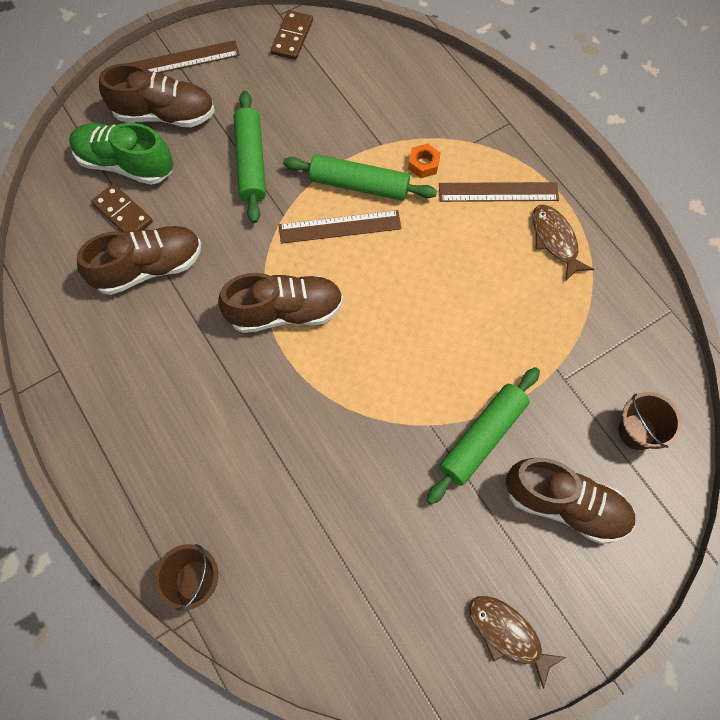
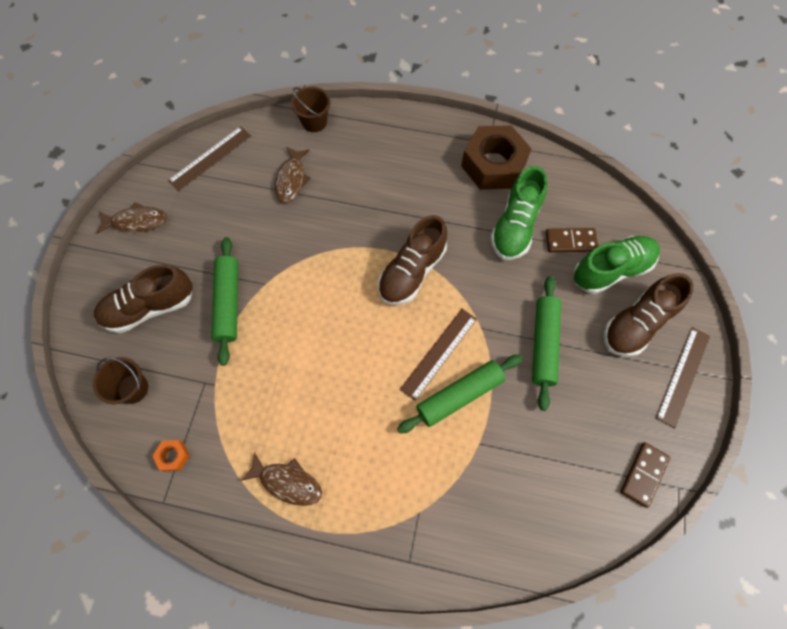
camera: 135 degrees right, 0 degrees up
brown shoe [77,226,201,295] -> green shoe [490,166,547,260]
green rolling pin [233,91,266,223] -> green rolling pin turned 60 degrees clockwise [532,276,561,411]
brown domino [271,10,313,60] -> brown domino turned 60 degrees clockwise [620,442,670,508]
orange nut [408,143,441,178] -> orange nut moved to [153,440,190,471]
brown ruler [439,182,559,202] -> brown ruler moved to [168,126,251,191]
none -> brown fish [275,147,311,203]
none -> brown nut [461,125,532,190]

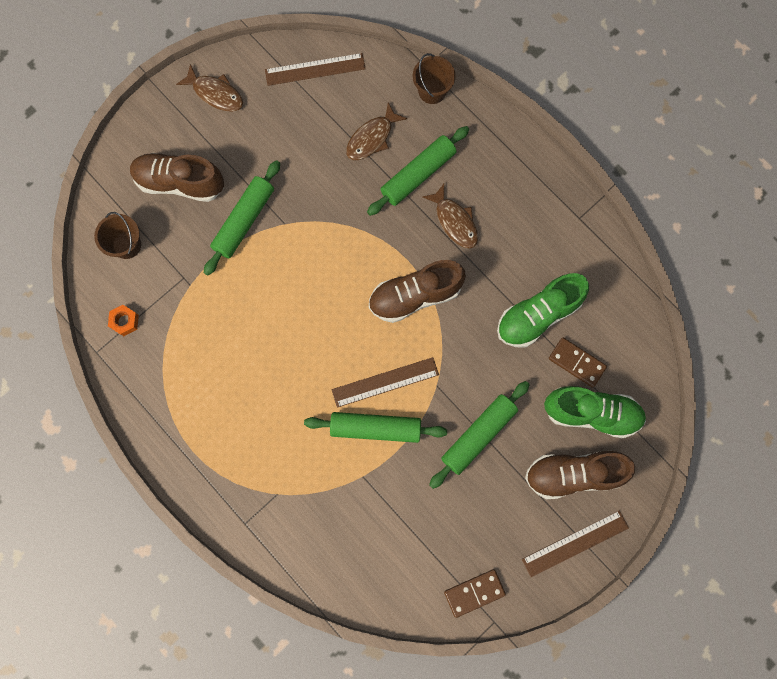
camera: 35 degrees right, 10 degrees up
brown fish [240,452,322,506] -> brown fish moved to [423,184,478,249]
brown nut [461,125,532,190] -> none
none -> green rolling pin [367,126,469,216]

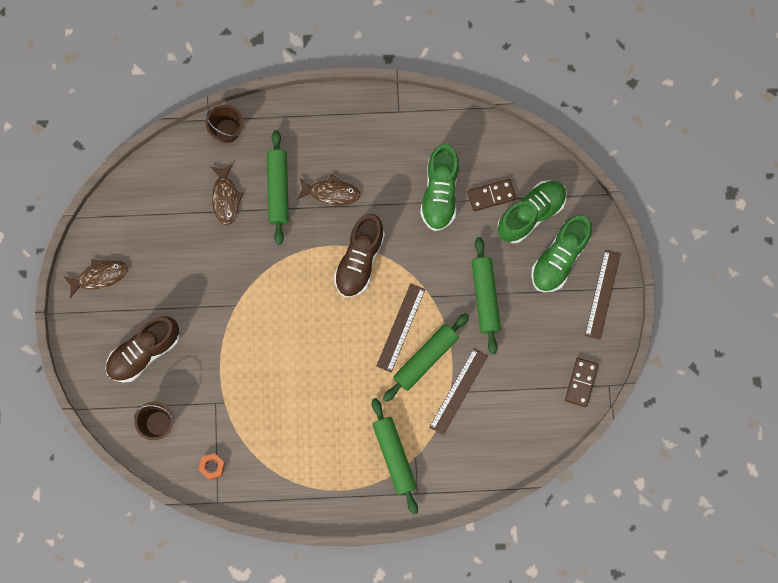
camera: 50 degrees left, 0 degrees up
green rolling pin [204,160,280,275] -> green rolling pin moved to [372,398,418,515]
brown ruler [265,53,366,86] -> brown ruler moved to [429,348,488,435]
brown shoe [525,451,635,499] -> green shoe [531,215,592,292]

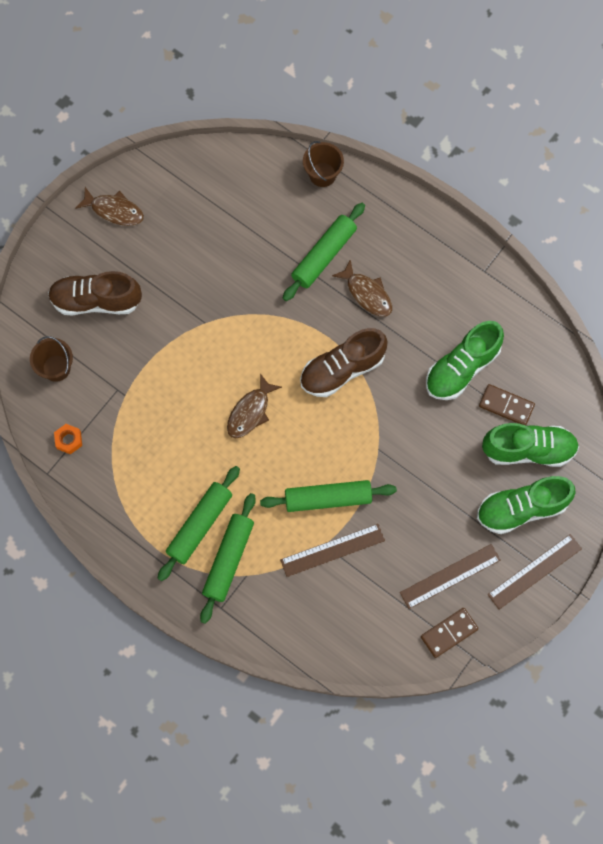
camera: 40 degrees right, 5 degrees down
brown fish [211,164,244,226] -> brown fish moved to [227,373,282,438]
brown ruler [376,284,425,372] -> brown ruler moved to [400,544,501,609]
green rolling pin [472,237,501,354] -> green rolling pin moved to [158,466,240,581]

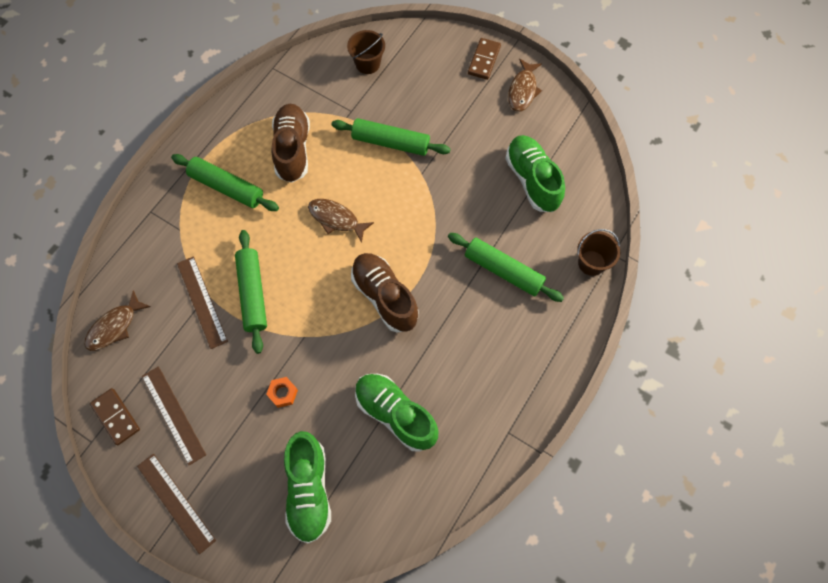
camera: 85 degrees right, 5 degrees down
brown shoe [48,271,142,315] -> brown shoe moved to [271,104,310,183]
orange nut [54,424,82,454] -> orange nut moved to [266,377,298,408]
green rolling pin [200,493,256,624] -> green rolling pin moved to [331,118,451,156]
brown fish [332,259,392,317] -> brown fish moved to [84,290,151,351]
green shoe [477,476,576,534] -> green shoe moved to [505,135,565,212]
brown domino [479,384,535,425] -> brown domino moved to [468,38,501,80]

